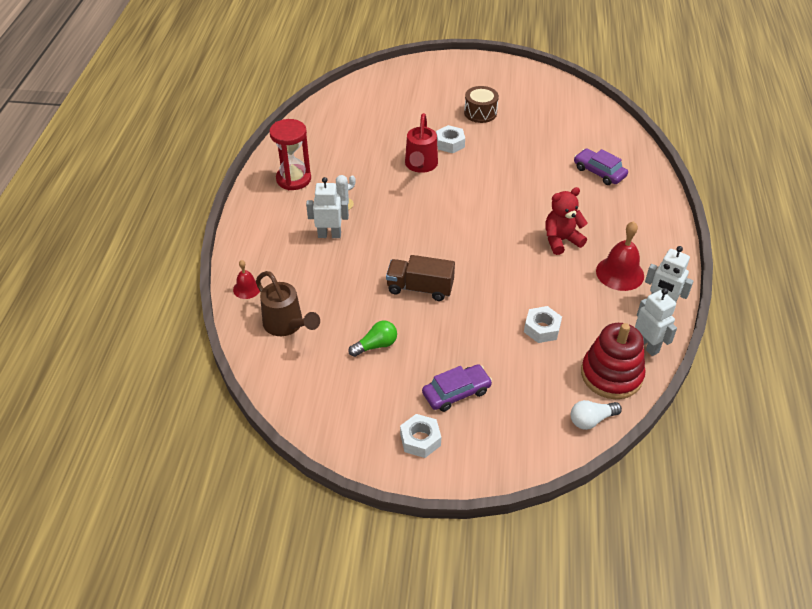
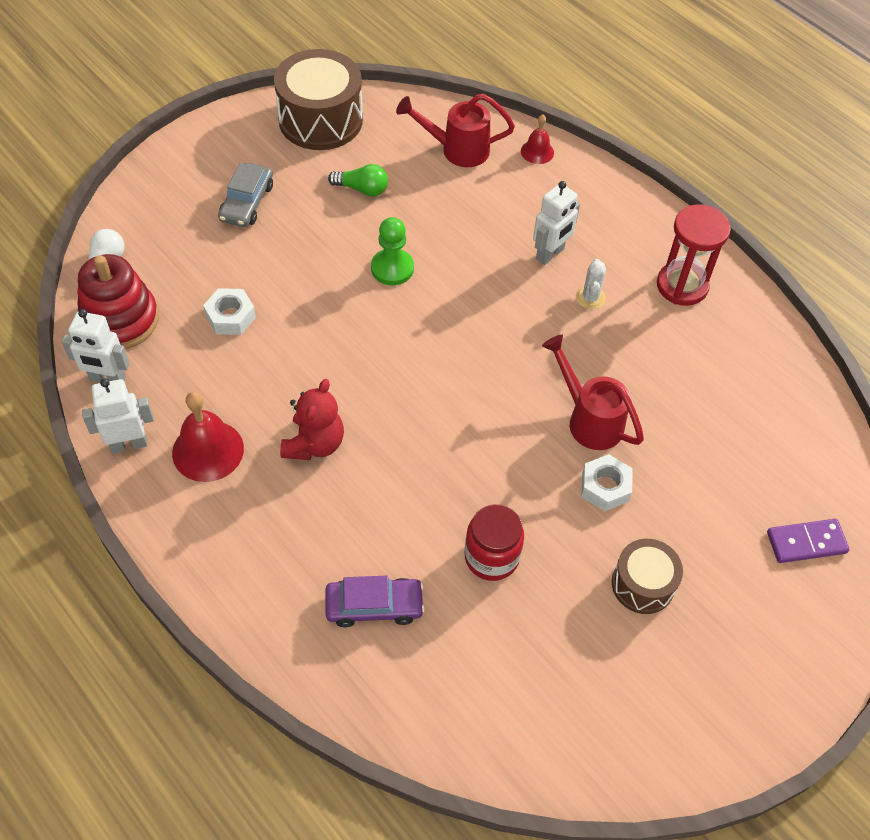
camera: 130 degrees right, 10 degrees up
brown watering can [256,271,320,336] -> red watering can [396,94,515,167]
green light bulb [348,320,397,357] -> green light bulb turned 90 degrees counterclockwise [328,164,388,196]
brown truck [386,255,455,301] -> green pawn [371,217,414,285]
white nut [400,414,441,458] -> none
purple car [422,364,492,412] -> grey car [218,163,273,227]
none -> brown drum [274,49,363,150]
none -> red jar [465,504,524,581]
none -> purple domino [767,519,849,563]

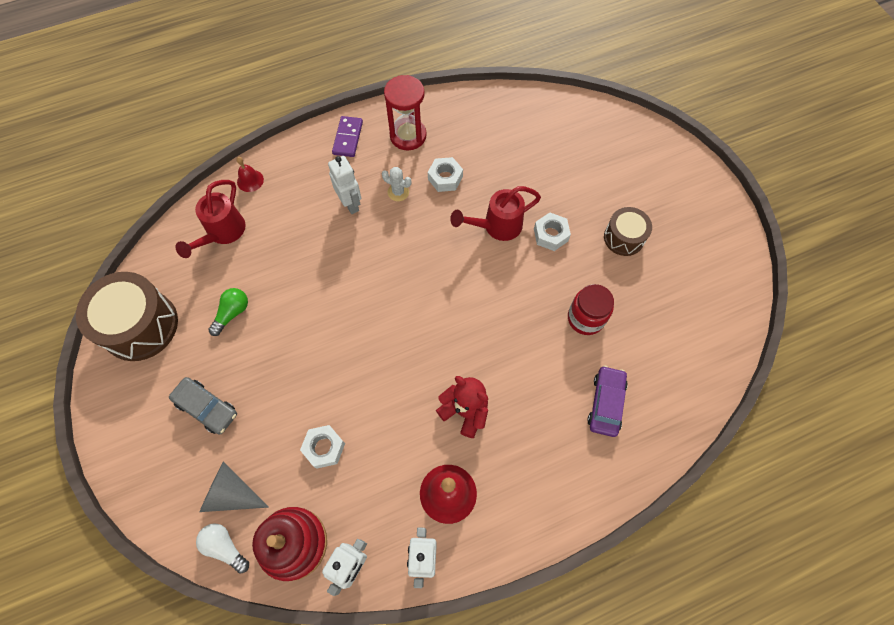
camera: 70 degrees left, 10 degrees up
green pawn [371,217,414,285] -> none
purple domino [767,519,849,563] -> purple domino moved to [332,116,363,157]
none -> grey cone [199,462,269,512]
none -> white nut [428,157,463,192]

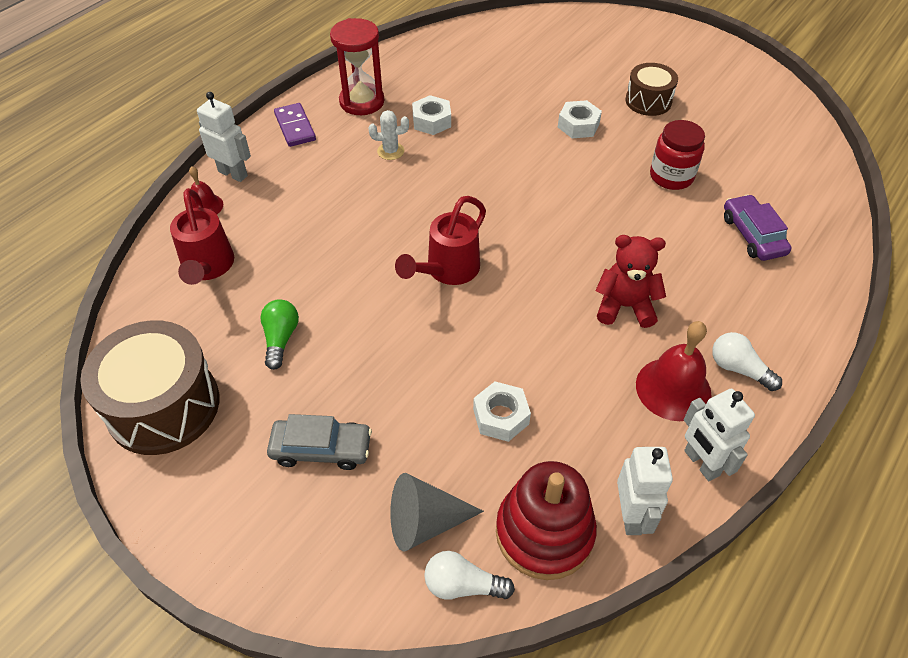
camera: 30 degrees left, 15 degrees down
white robot [328,156,361,214] -> white robot moved to [197,92,251,182]
red watering can [450,186,541,241] -> red watering can moved to [395,196,486,285]
none -> white light bulb [712,332,782,391]

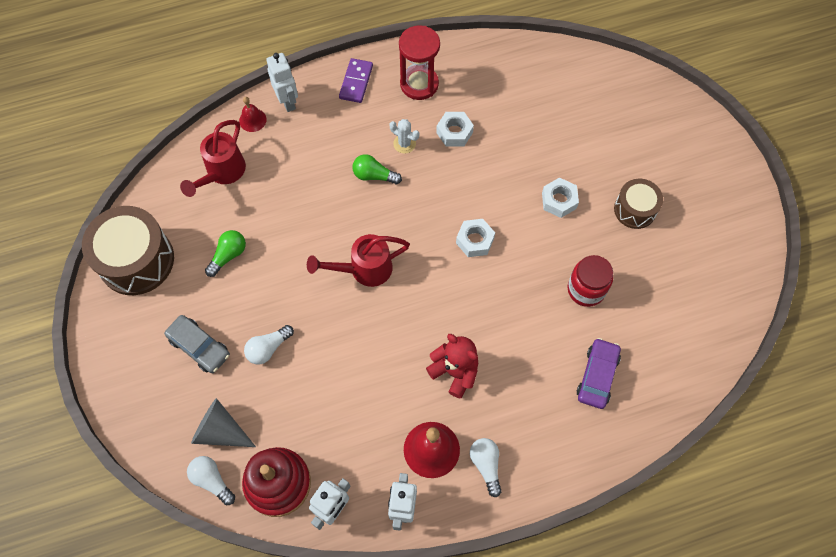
camera: 35 degrees right, 15 degrees up
white nut [473,382,531,442] -> white nut moved to [456,219,495,257]
none -> white light bulb [244,325,294,364]
none -> green light bulb [352,154,402,184]

